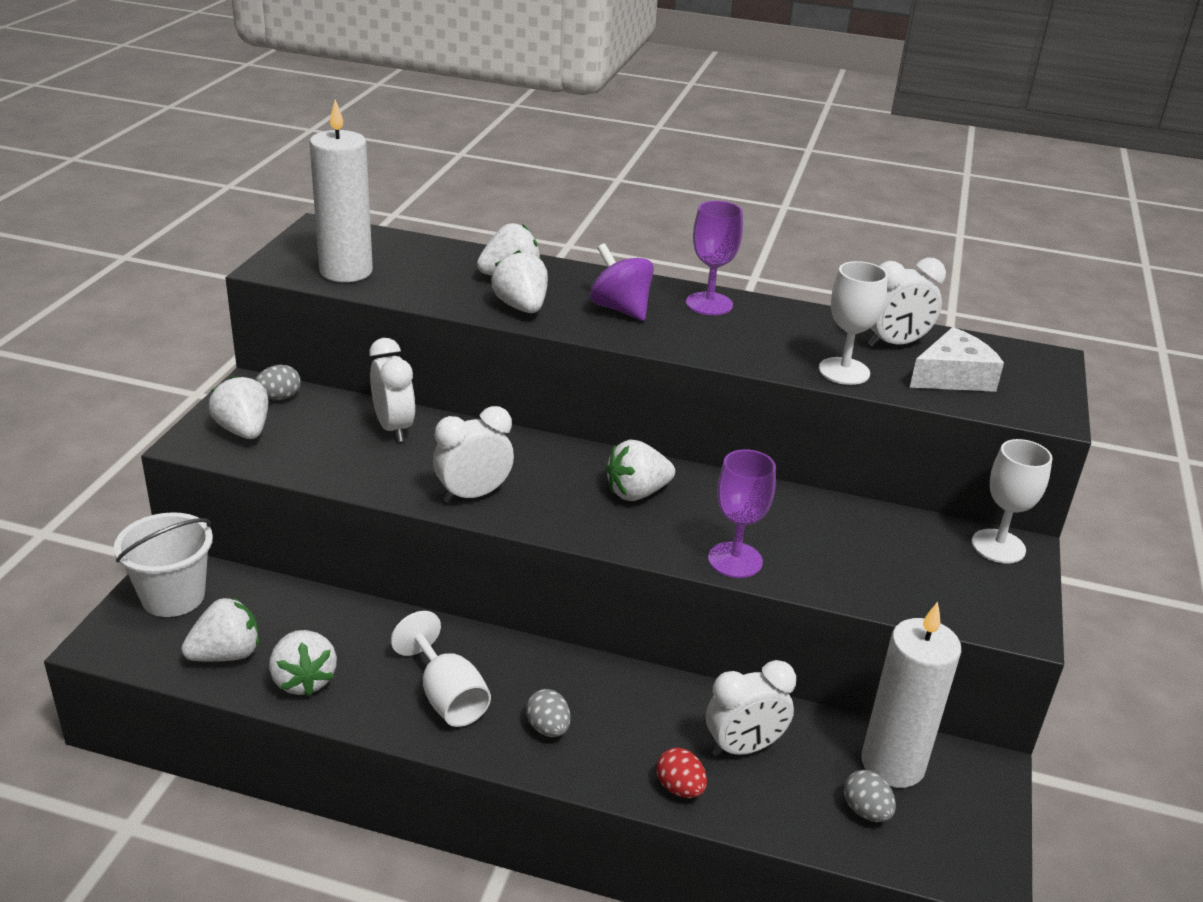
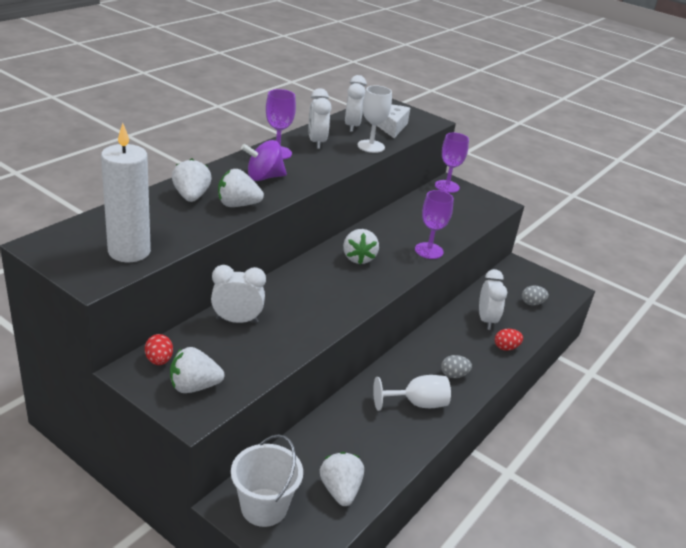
camera: 70 degrees left, 0 degrees up
grey egg [255,365,301,400] -> red egg [145,334,173,365]
white strawberry [269,630,337,696] -> none
white clock [433,406,514,503] -> white clock moved to [308,88,331,149]
white candle [861,602,961,788] -> none
white goblet [972,439,1053,563] -> purple goblet [435,133,469,193]

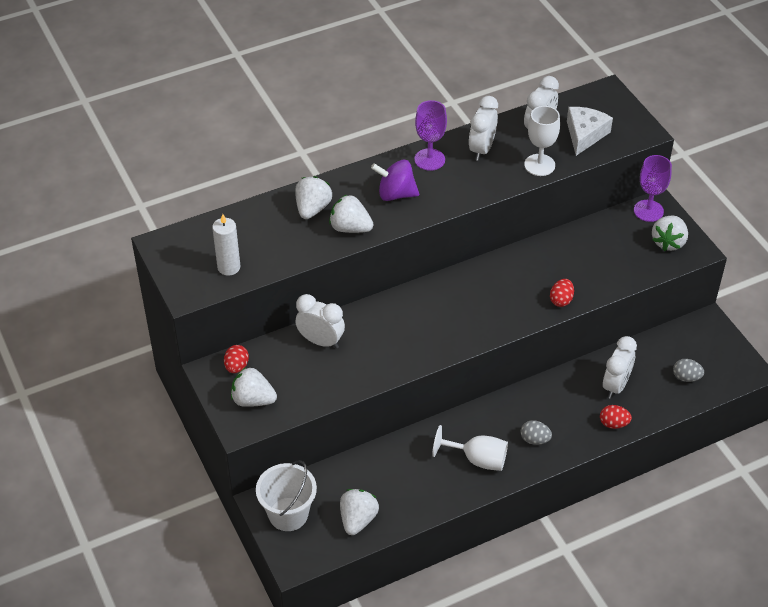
camera: 30 degrees right, 15 degrees up
white candle [101,123,151,262] -> white candle [212,214,240,276], size x0.62
white strawberry [343,229,379,264] -> white strawberry moved to [652,215,688,251]
purple goblet [415,190,454,259] -> red egg [550,279,574,307]

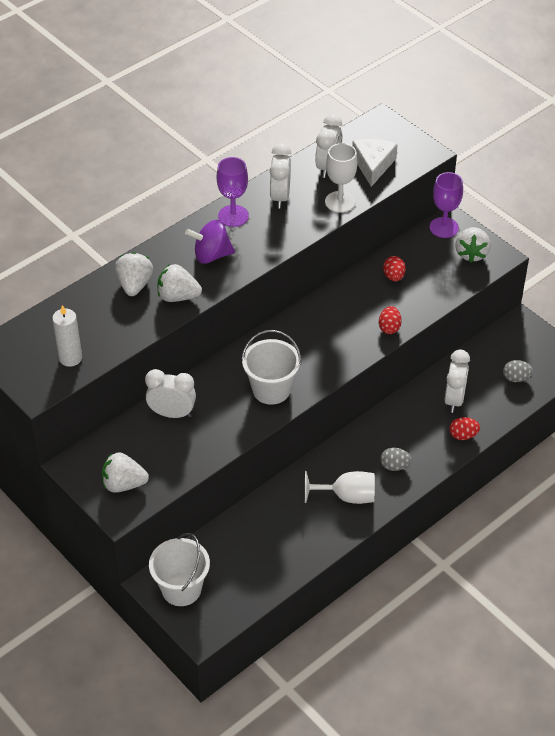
camera: 15 degrees left, 0 degrees up
red egg [224,345,249,373] -> red egg moved to [383,256,406,281]
white strawberry [340,489,379,535] -> none
none -> white bucket [242,330,301,405]

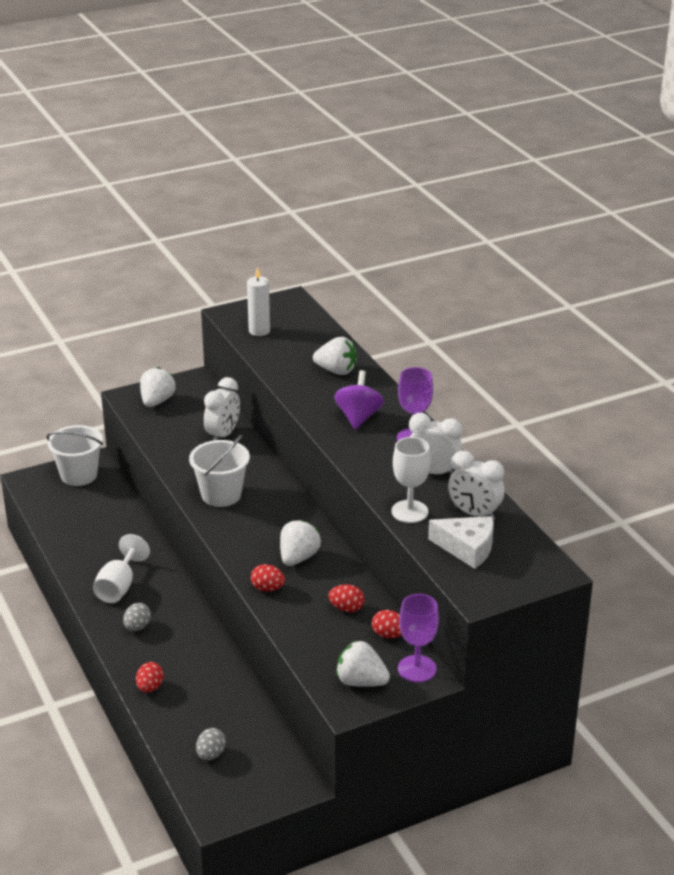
camera: 105 degrees right, 15 degrees down
white strawberry [157,264,202,302] -> white strawberry moved to [280,520,321,566]
white clock [444,350,470,413] -> none
none -> red egg [372,610,402,638]

